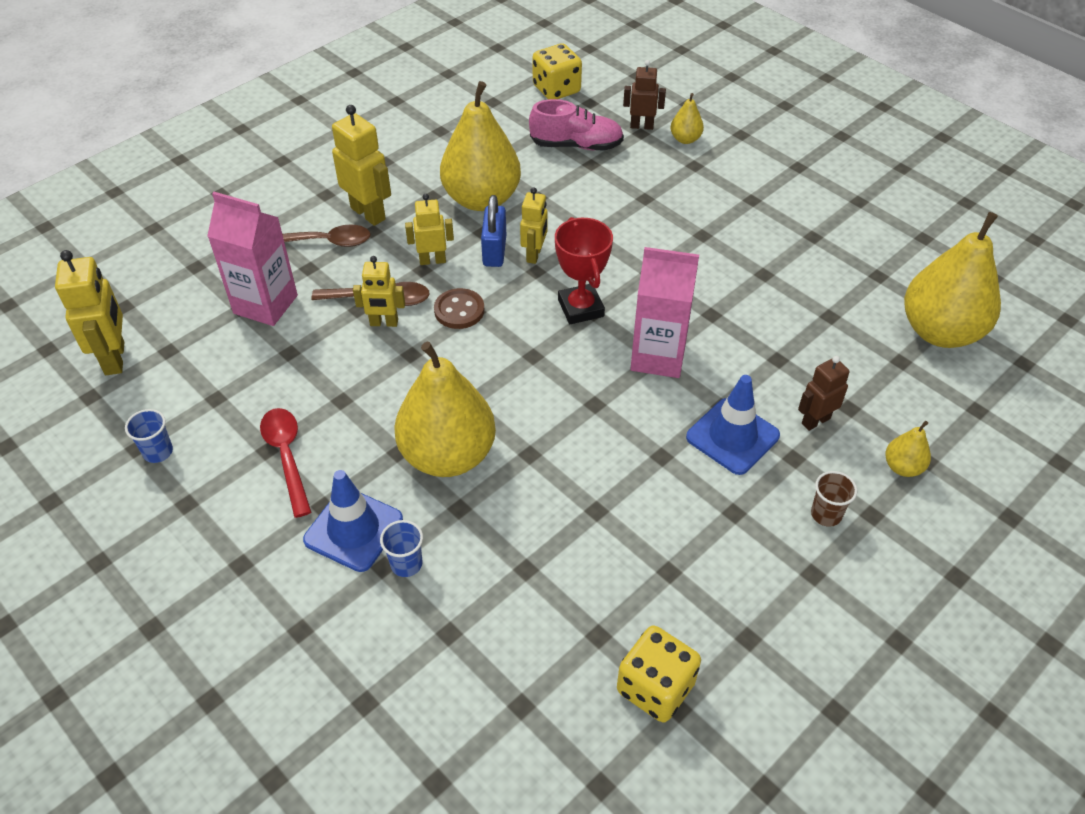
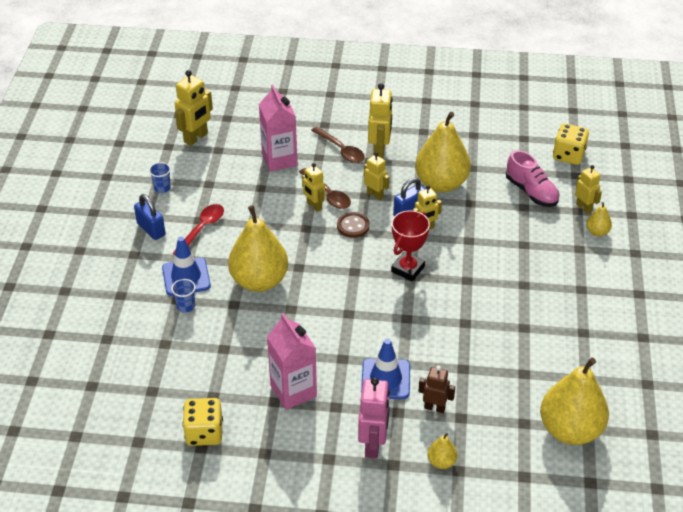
camera: 50 degrees right, 5 degrees down
brown robot [623,60,666,130] -> yellow robot [575,165,602,214]
pink carton [630,247,699,378] -> pink carton moved to [267,313,317,410]
brown cup [811,471,858,527] -> pink robot [358,377,390,459]
none -> blue padlock [134,194,165,240]

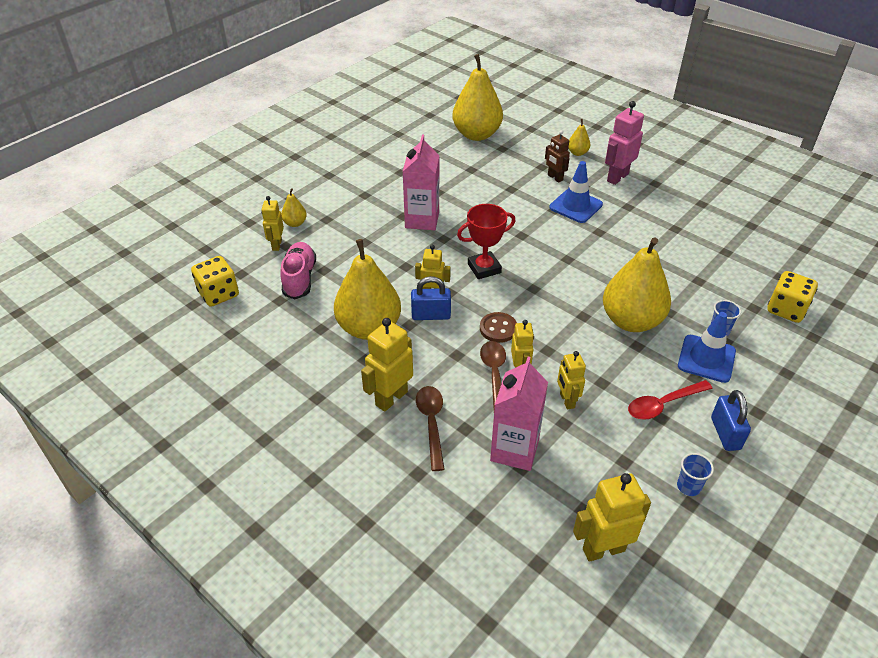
camera: 145 degrees left, 0 degrees up
yellow dice [183,398,223,446] -> yellow dice moved to [767,271,818,323]
pink carton [267,313,317,410] -> pink carton moved to [403,135,439,230]
yellow robot [364,152,390,200] -> yellow robot moved to [557,351,586,410]

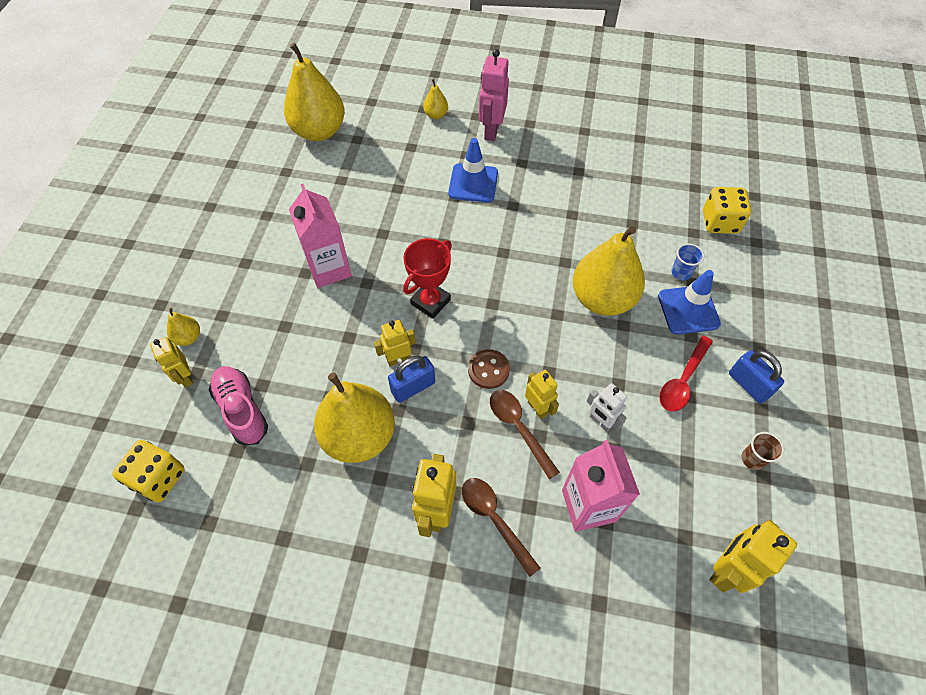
camera: 30 degrees left, 15 degrees up
brown robot [545,130,570,183] -> none
yellow robot [557,351,586,410] -> white robot [587,383,627,432]
blue cup [677,453,714,496] -> brown cup [742,432,784,470]

